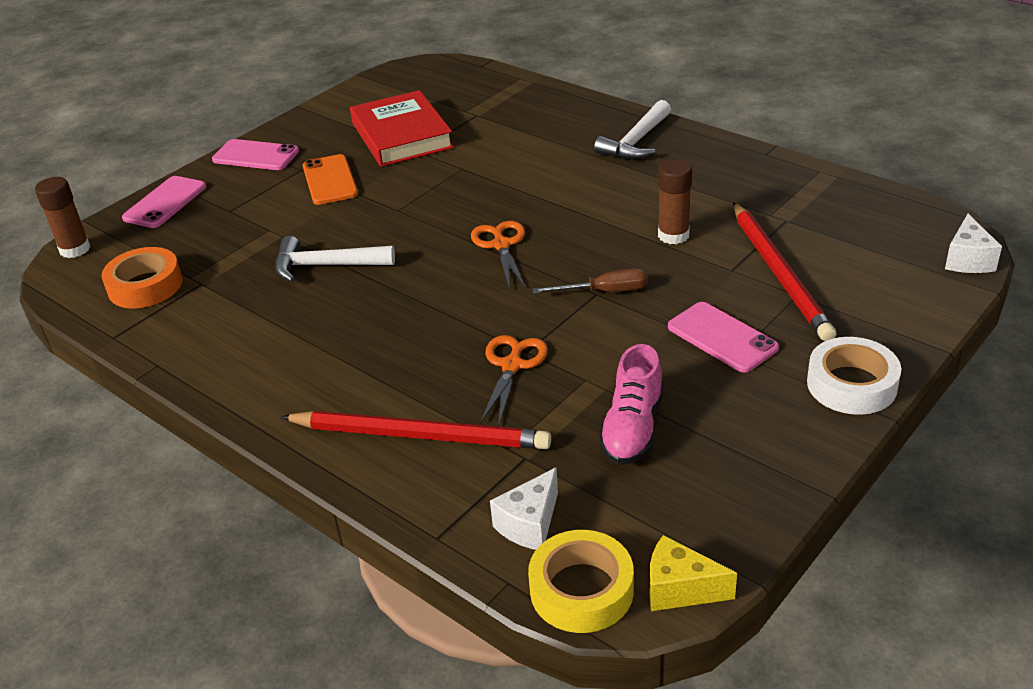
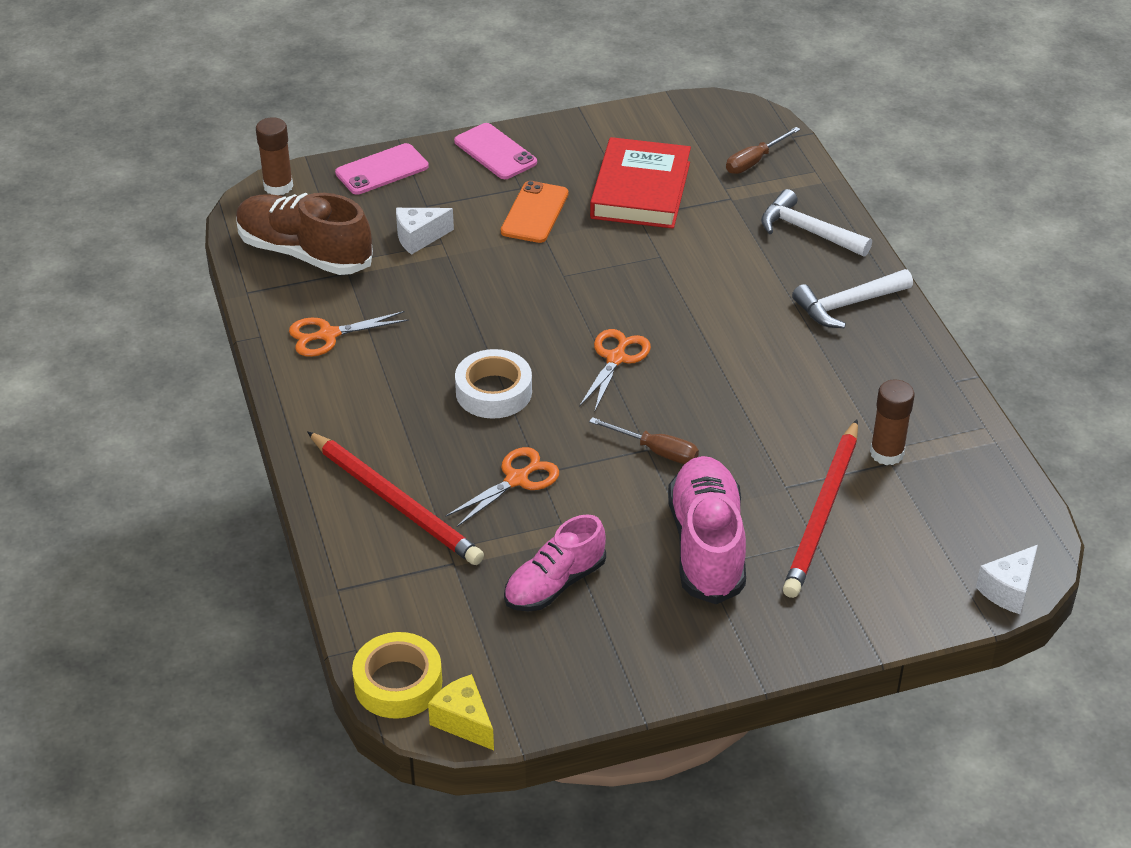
camera: 30 degrees right, 5 degrees up
orange tape [102,247,183,308] -> brown shoe [236,193,373,275]
white hammer [275,236,395,282] -> white hammer moved to [761,189,872,257]
white cheese [490,468,558,550] -> white cheese moved to [396,208,454,255]
brown glue stick [658,159,692,244] -> brown glue stick moved to [870,379,915,465]
pink phone [668,302,779,373] -> pink shoe [668,456,746,604]
white tape [807,337,901,415] -> white tape moved to [455,349,532,419]
none -> orange scissors [289,311,409,357]
none -> brown screwdriver [726,127,800,174]

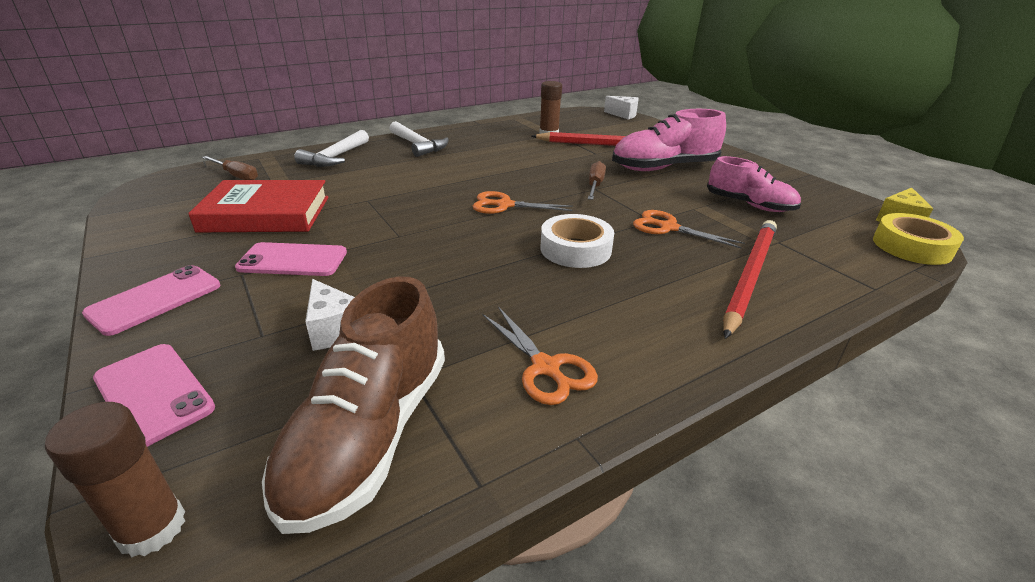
camera: 105 degrees left, 10 degrees down
orange phone [501,181,569,243] -> pink phone [235,242,347,276]

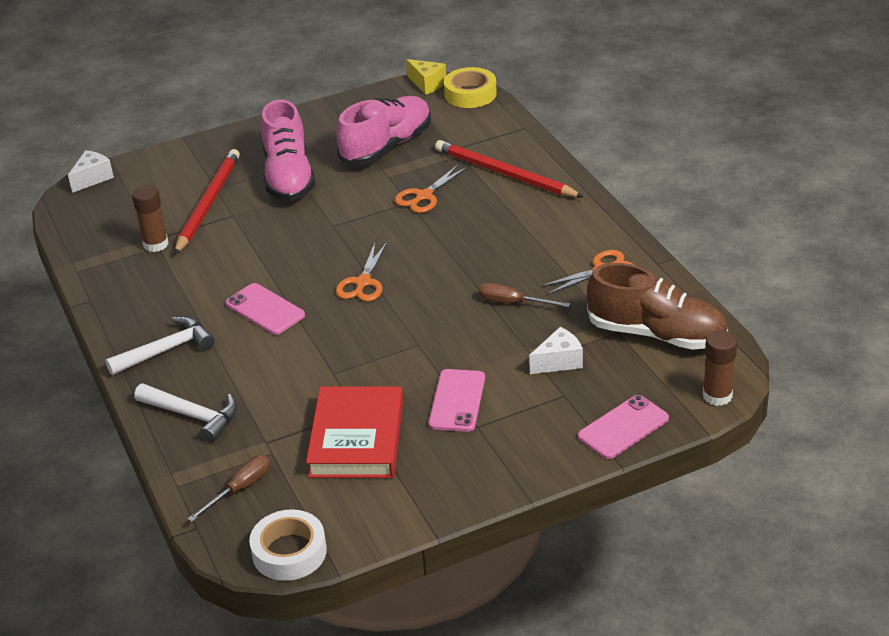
camera: 80 degrees left, 5 degrees up
pink phone [82,265,220,336] -> pink phone moved to [225,283,305,335]
white tape [540,214,614,268] -> white tape moved to [249,509,327,581]
brown screwdriver [588,161,606,200] -> brown screwdriver moved to [479,283,570,307]
pink shoe [707,156,801,212] -> pink shoe [336,96,431,166], size x1.50

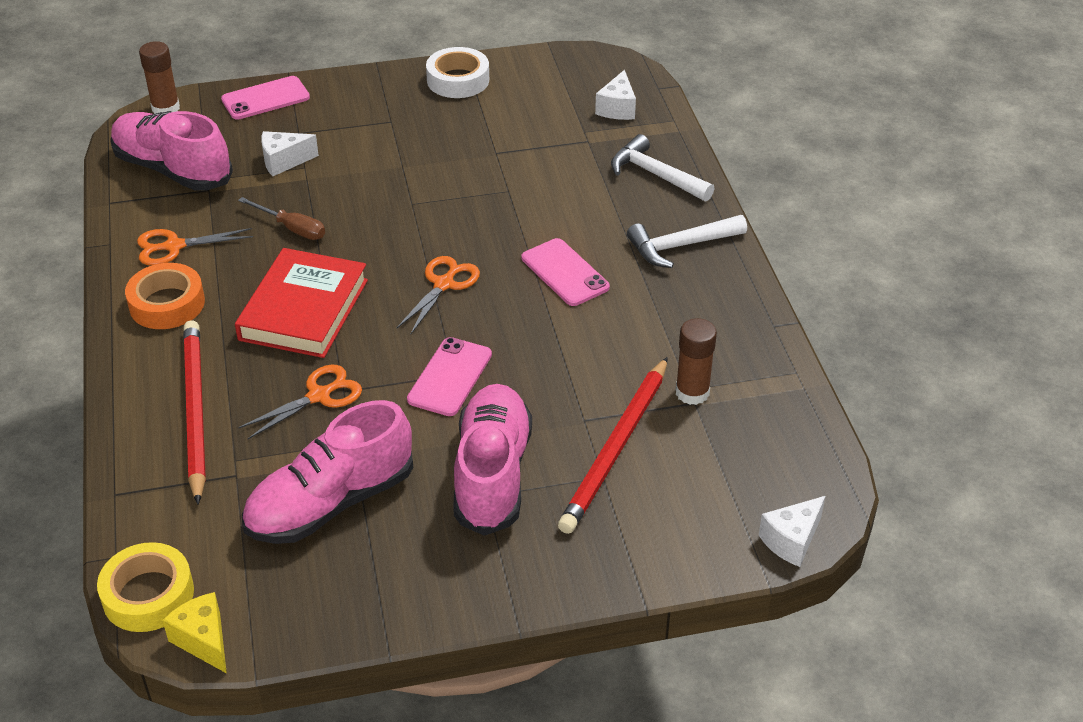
camera: 170 degrees left, 5 degrees up
brown screwdriver [188,455,270,522] -> white cheese [595,70,636,120]
white tape [249,509,327,581] -> white tape moved to [426,47,489,98]
red book [306,386,403,478] -> red book moved to [235,248,368,358]
pink phone [429,369,485,432] -> pink phone moved to [407,337,492,416]
red pencil [435,140,583,197] -> red pencil turned 150 degrees counterclockwise [183,320,206,504]
brown shoe [587,263,728,350] -> pink shoe [110,111,233,191]
none -> orange tape [125,263,205,329]

